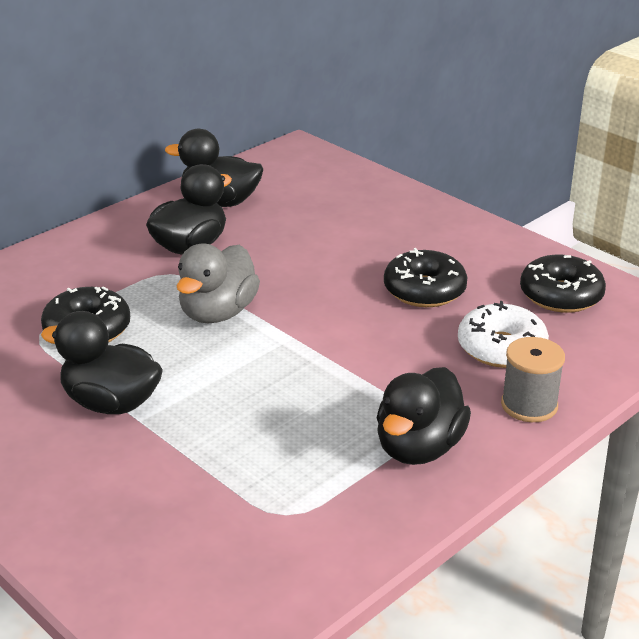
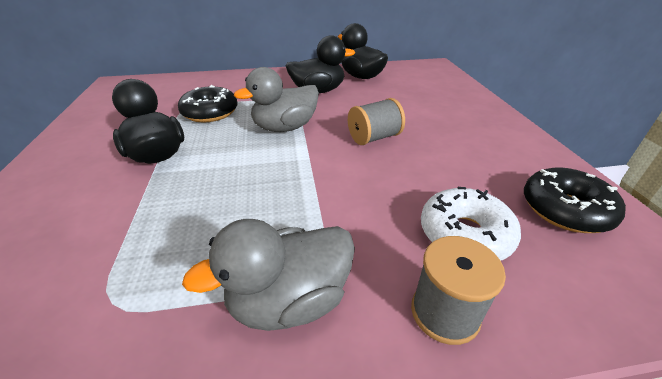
camera: 35 degrees right, 5 degrees up
black duck [377,367,471,465] -> grey duck [182,219,355,331]
black donut [384,248,467,307] -> none
none -> grey spool [348,98,405,145]

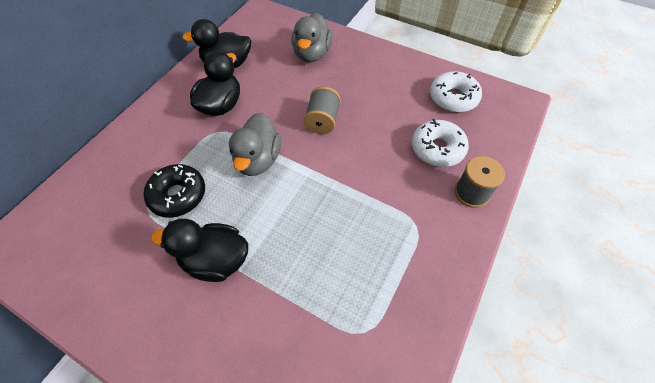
camera: 50 degrees left, 20 degrees up
grey duck [182,219,355,331] -> grey duck moved to [292,13,333,62]
black donut [524,167,626,233] -> white donut [430,71,482,112]

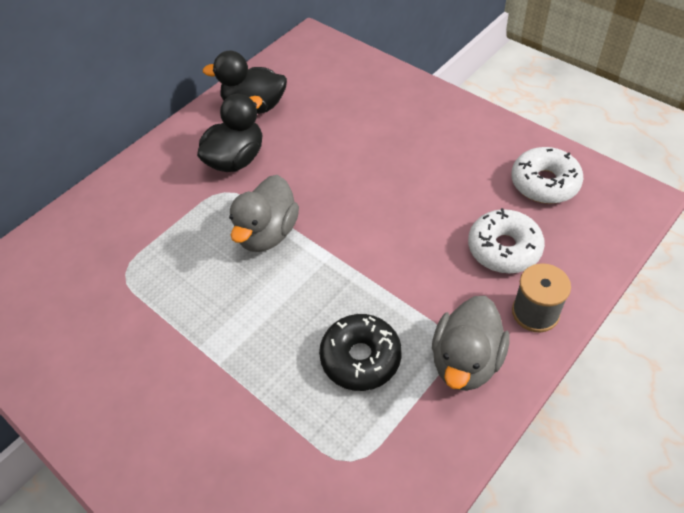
camera: 15 degrees right, 5 degrees down
black donut [144,164,205,218] -> black donut moved to [319,314,402,391]
black duck [151,219,248,282] -> none
grey duck [292,13,333,62] -> grey duck moved to [432,296,510,391]
grey spool [304,86,341,134] -> none

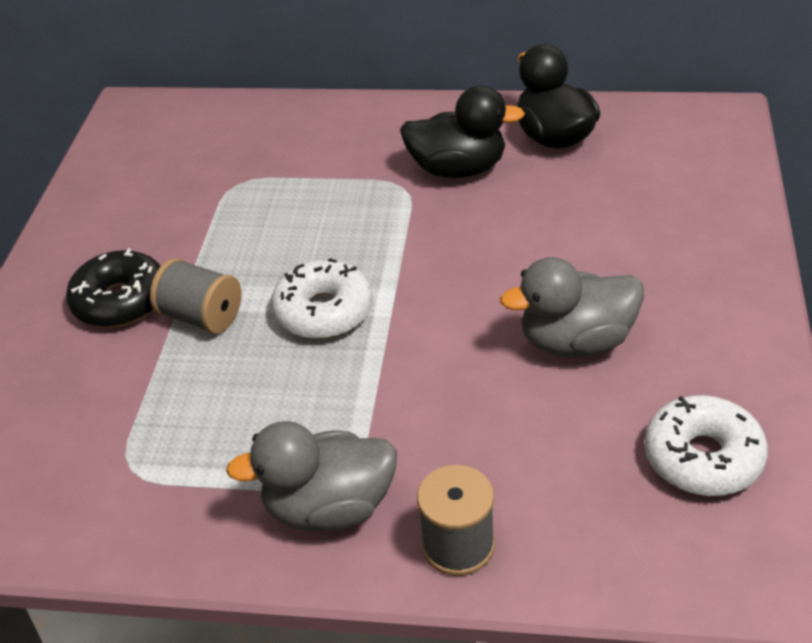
camera: 55 degrees right, 10 degrees down
grey duck [229,175,299,252] -> grey duck moved to [500,257,644,357]
black donut [319,314,402,391] -> black donut moved to [66,249,161,327]
white donut [468,208,545,273] -> white donut moved to [271,258,373,339]
none -> grey spool [150,258,241,334]

